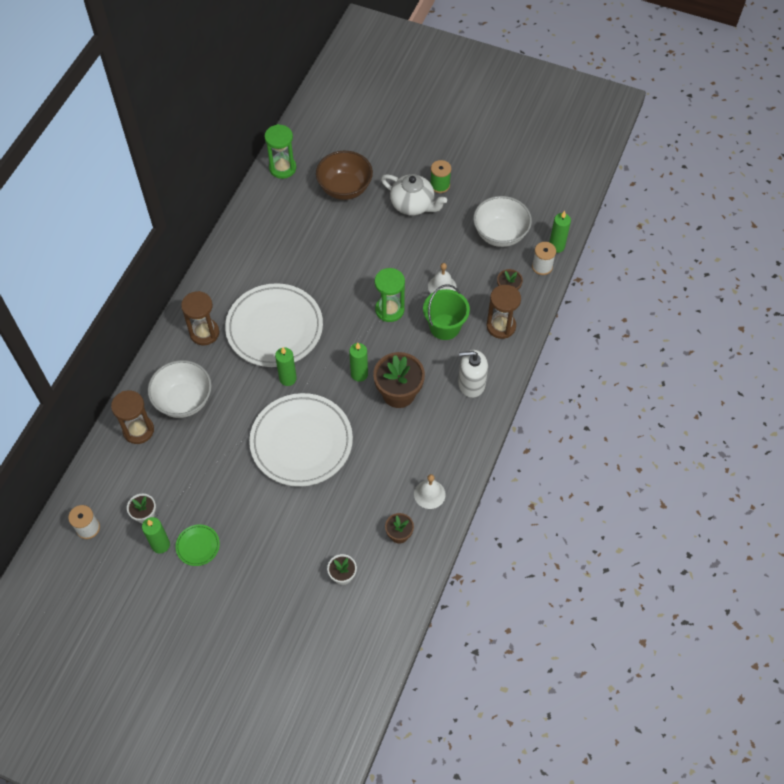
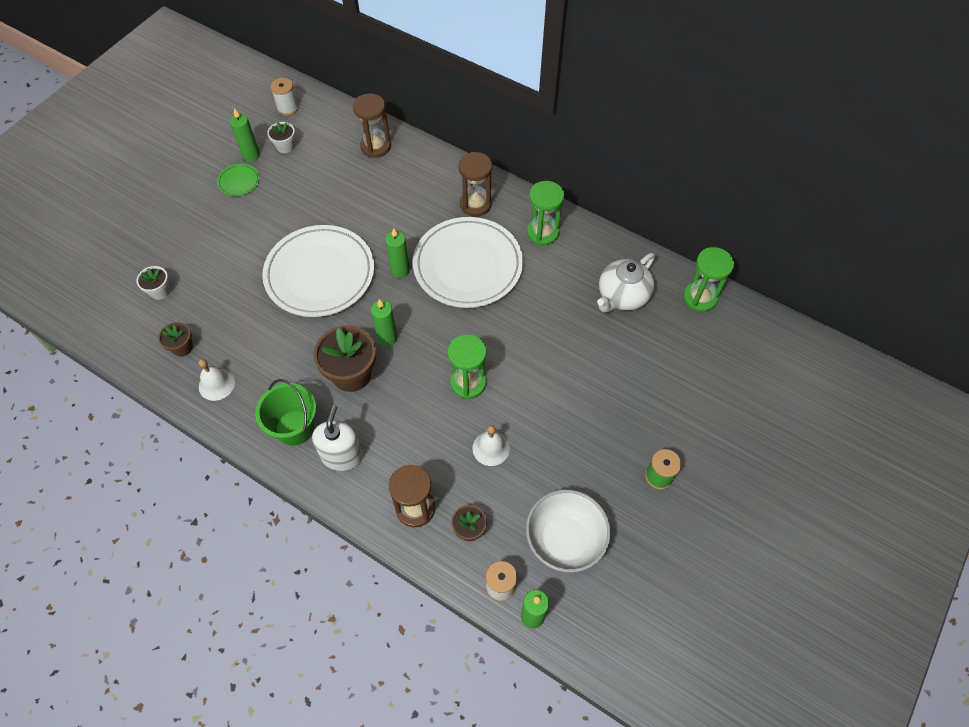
camera: 100 degrees right, 0 degrees up
white bowl [148,360,212,418] -> none
brown bowl [316,151,373,200] -> none
white teapot [381,174,447,215] -> white teapot moved to [597,253,655,312]
green bucket [423,284,470,340] -> green bucket moved to [255,379,316,446]
none -> green hourglass [527,181,564,245]

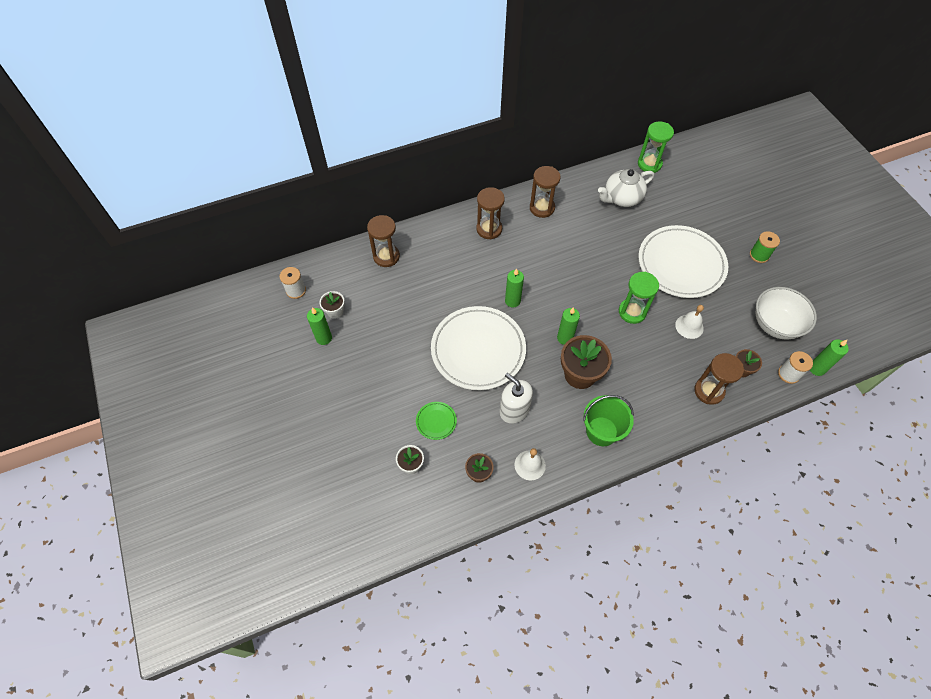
camera: 55 degrees left, 0 degrees up
green plate [217,164,260,196] -> green plate moved to [416,402,457,440]
white soap dispenser [312,405,363,471] -> white soap dispenser moved to [499,373,533,424]
white plate [413,217,523,308] -> white plate moved to [638,225,728,298]
green hourglass [527,181,564,245] -> brown hourglass [530,166,561,218]
white teapot [597,253,655,312] -> white teapot turned 75 degrees clockwise [598,169,654,207]

